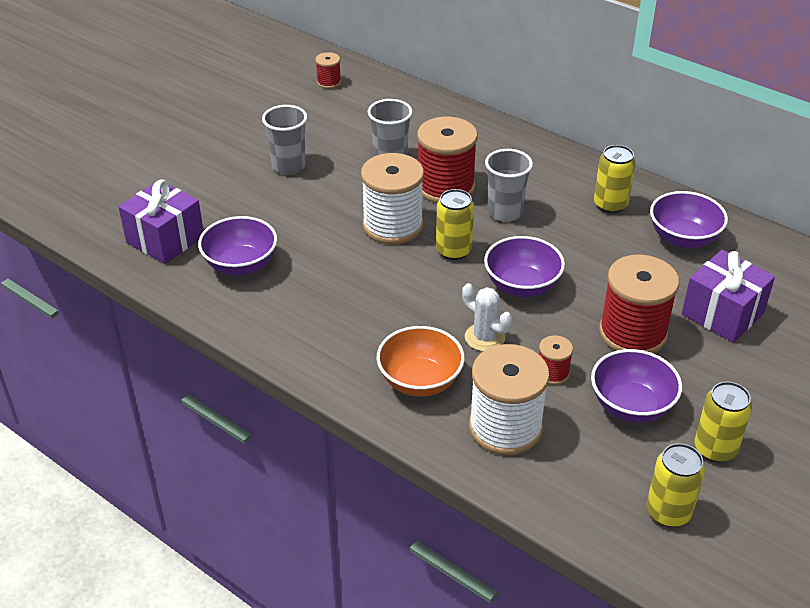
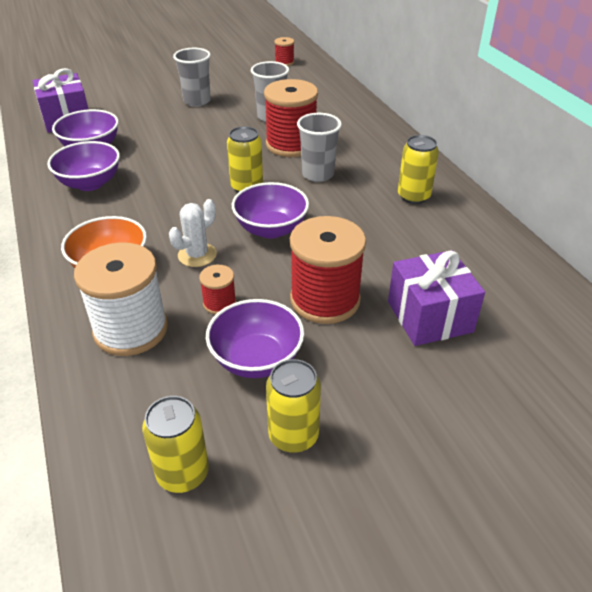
camera: 30 degrees right, 0 degrees up
white spool [361,153,424,244] -> none
white cactus [462,283,512,351] -> white cactus turned 60 degrees clockwise [169,199,217,267]
purple bowl [650,191,728,248] -> purple bowl moved to [47,141,120,191]

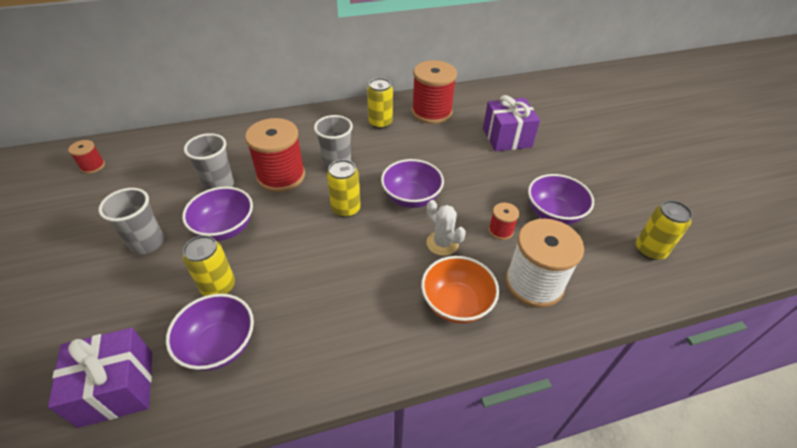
camera: 85 degrees left, 5 degrees up
purple bowl [47,141,120,191] -> purple bowl moved to [182,187,253,241]
yellow can [266,359,321,453] -> yellow can moved to [183,235,235,296]
red spool [290,216,366,324] -> red spool moved to [412,60,457,124]

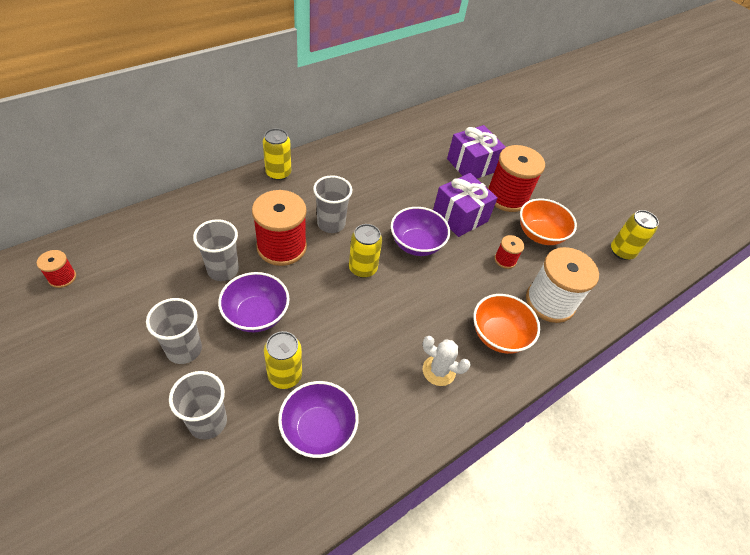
camera: 25 degrees left, 5 degrees up
purple gift [48,328,152,428] -> purple gift moved to [433,173,498,237]
yellow can [367,78,393,129] -> yellow can moved to [263,128,291,180]
red spool [412,60,457,124] -> red spool moved to [488,145,545,212]
white cactus [427,200,466,256] -> white cactus moved to [423,336,471,386]
purple bowl [528,174,594,225] -> orange bowl [520,199,577,245]
none -> grey cup [169,371,227,440]

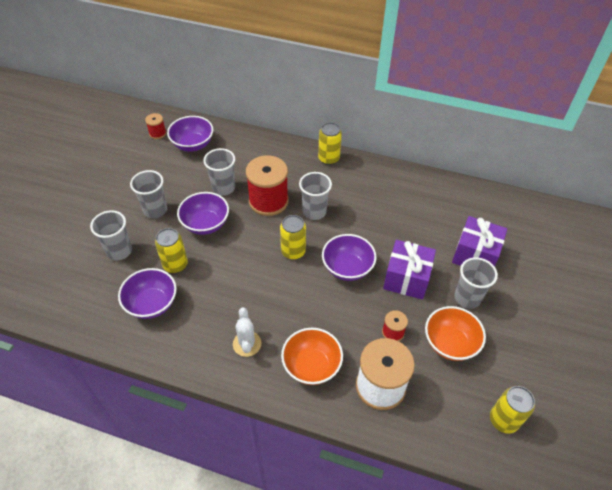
camera: 60 degrees right, 0 degrees up
red spool [488,145,545,212] -> grey cup [454,257,498,309]
none -> purple bowl [167,116,213,152]

